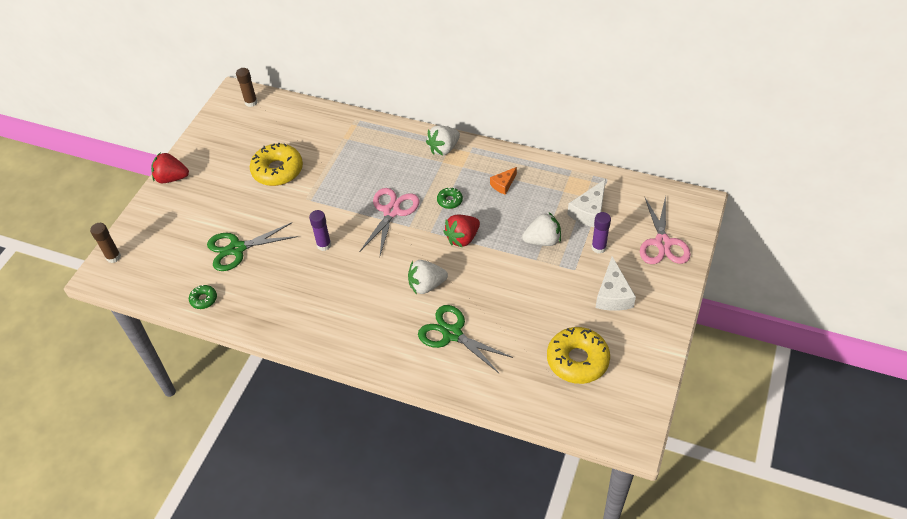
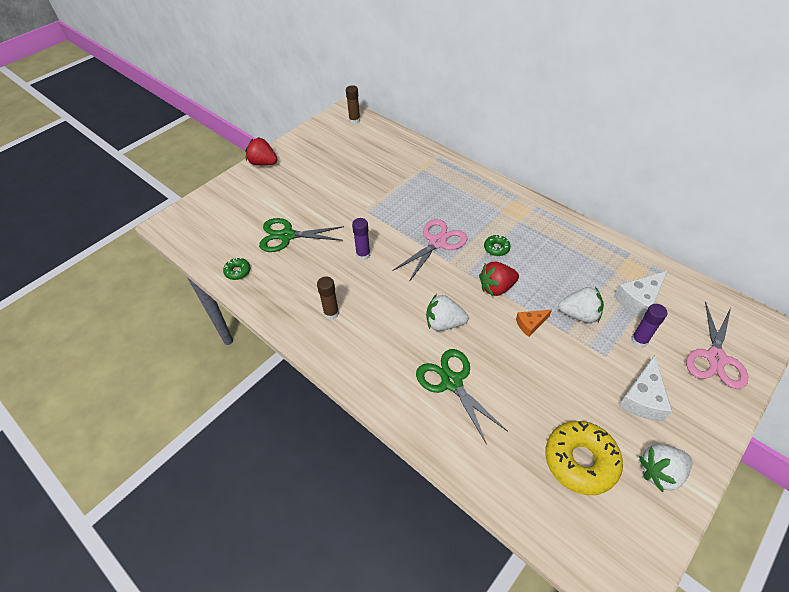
camera: 20 degrees right, 0 degrees up
brown glue stick [90,223,121,263] -> brown glue stick moved to [317,277,339,320]
yellow donut [250,143,303,186] -> none
white strawberry [426,125,460,155] -> white strawberry moved to [639,444,693,492]
orange cheese [490,167,517,195] -> orange cheese moved to [516,310,552,337]

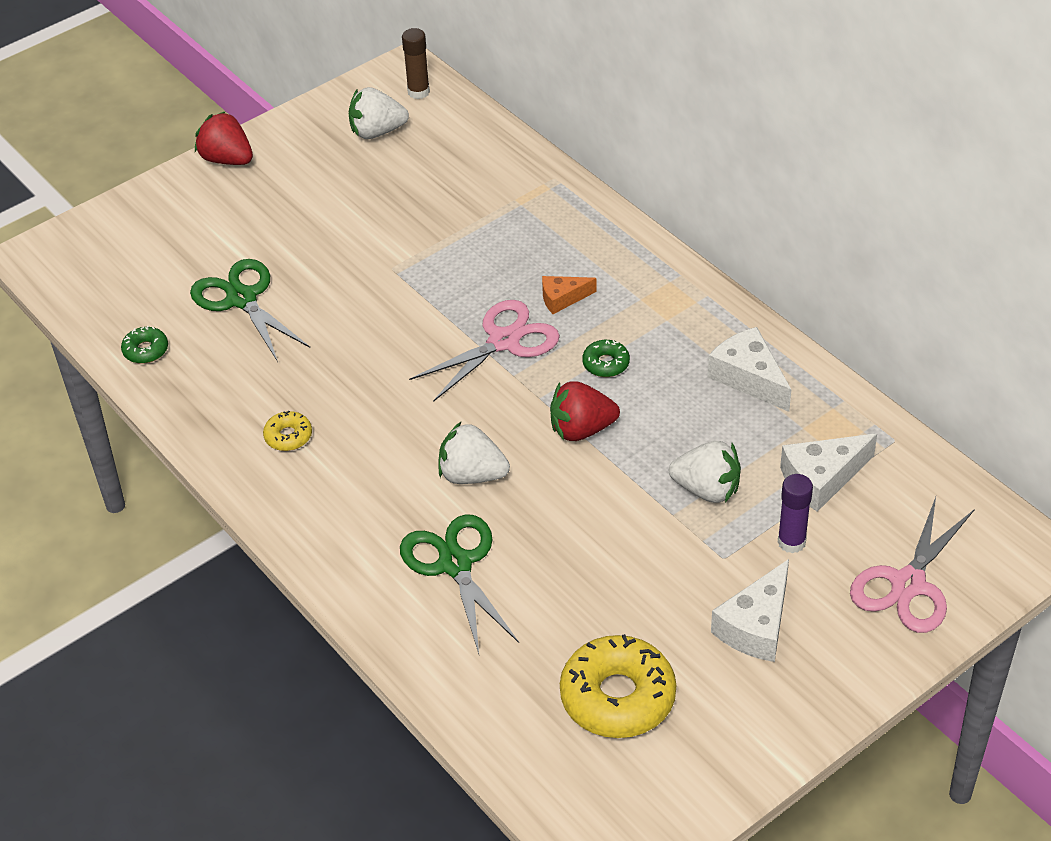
camera: 10 degrees right, 5 degrees down
green scissors [259,218,344,252] -> green scissors turned 45 degrees clockwise [190,259,310,362]
brown glue stick [317,277,339,320] -> yellow donut [263,411,312,451]
purple glue stick [352,218,370,260] -> none
orange cheese [516,310,552,337] -> orange cheese moved to [542,276,596,314]
white strawberry [639,444,693,492] -> white strawberry moved to [349,87,409,139]
none -> white cheese [708,327,791,412]

